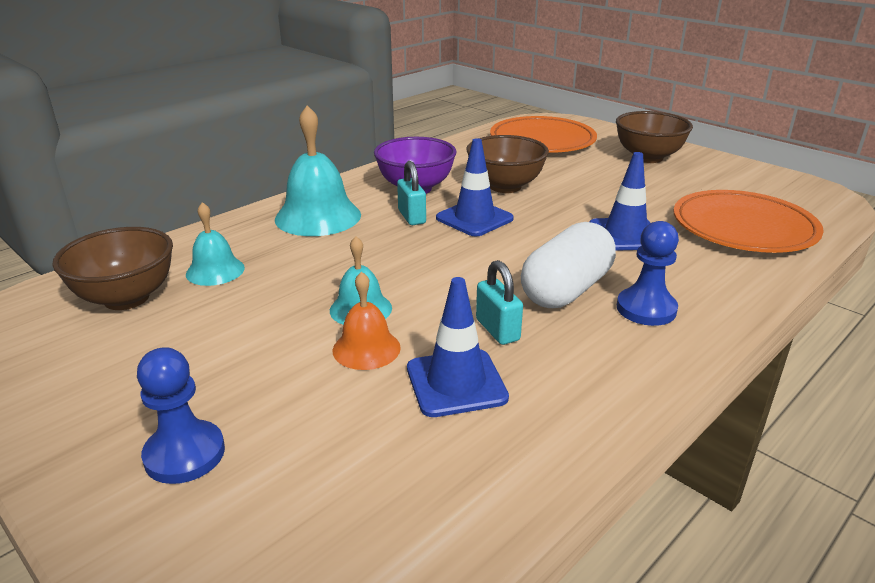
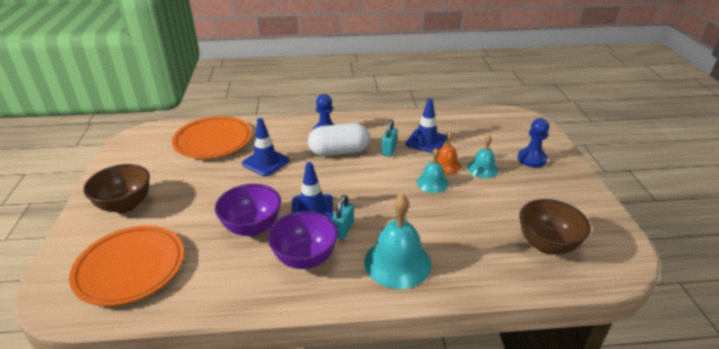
camera: 140 degrees left, 5 degrees up
turquoise bell [186,202,245,286] -> turquoise bell moved to [468,135,499,178]
brown bowl [466,135,549,193] -> purple bowl [215,184,281,236]

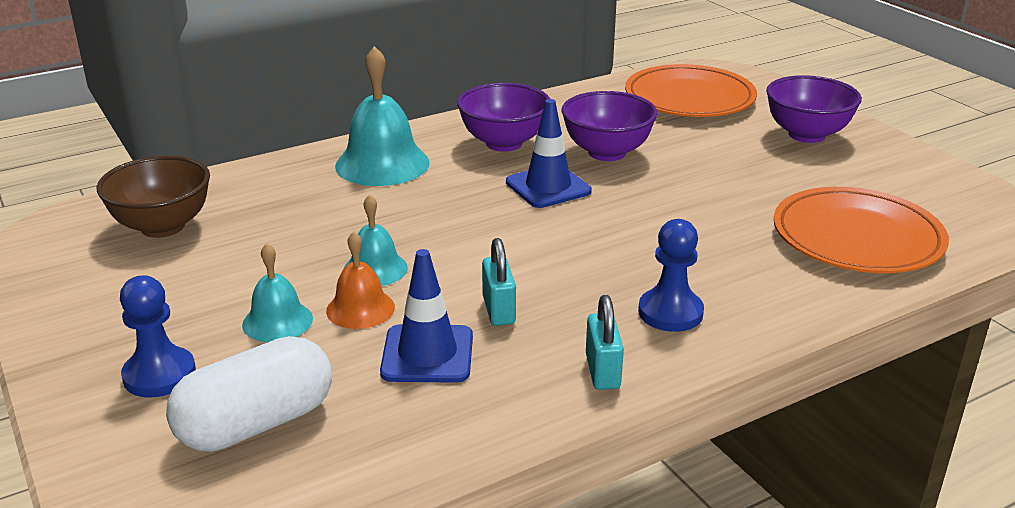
camera: 155 degrees right, 5 degrees down
brown bowl [83,164,150,213] -> purple bowl [766,75,862,143]
blue traffic cone [242,118,290,176] -> none
white capsule [308,123,370,156] -> white capsule moved to [166,336,332,452]
turquoise padlock [331,195,354,240] -> turquoise padlock moved to [586,295,624,390]

